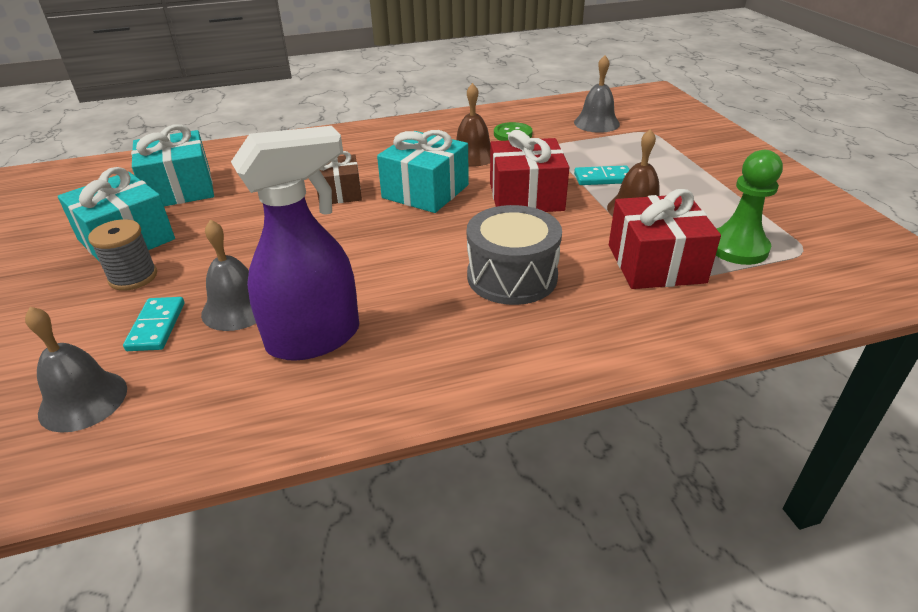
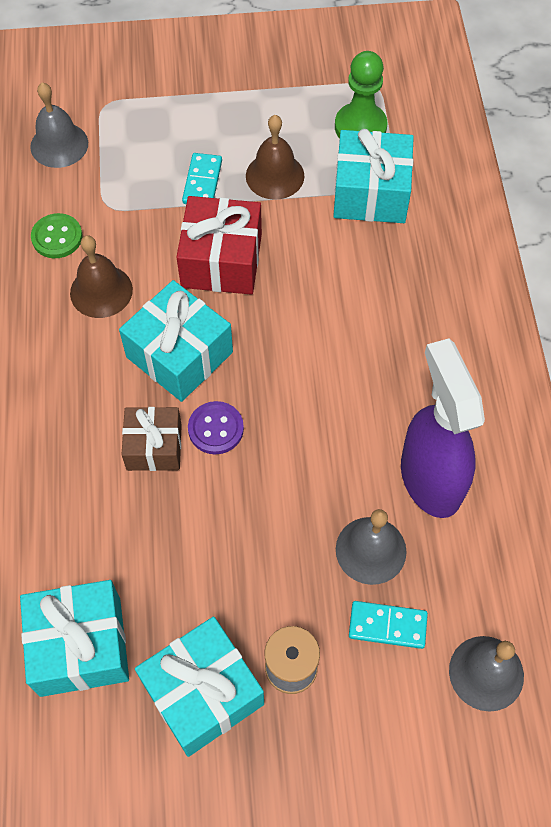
camera: 80 degrees left, 25 degrees up
grey drum [467,205,562,305] -> none
red gift [609,189,721,289] -> turquoise gift [333,129,414,223]
none -> purple button [188,401,244,454]

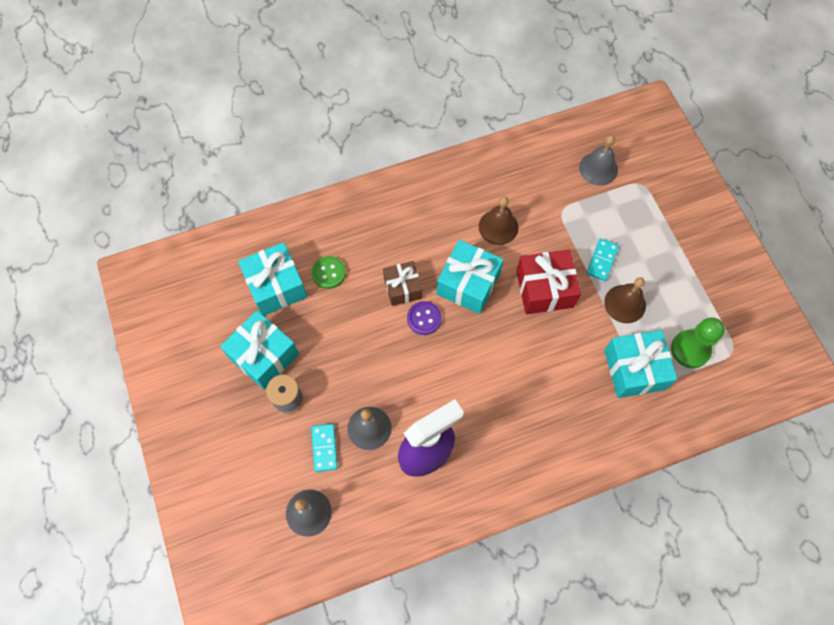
camera: 75 degrees right, 5 degrees up
green button [31,213,83,258] -> green button moved to [312,256,346,289]
turquoise domino [182,153,222,204] -> turquoise domino turned 60 degrees counterclockwise [586,238,619,281]

